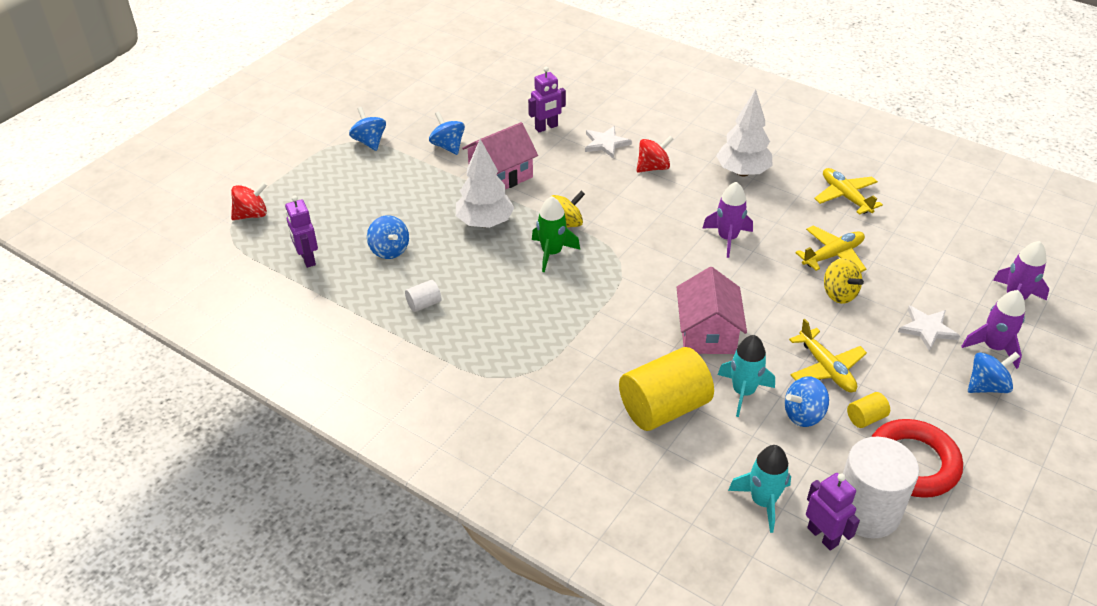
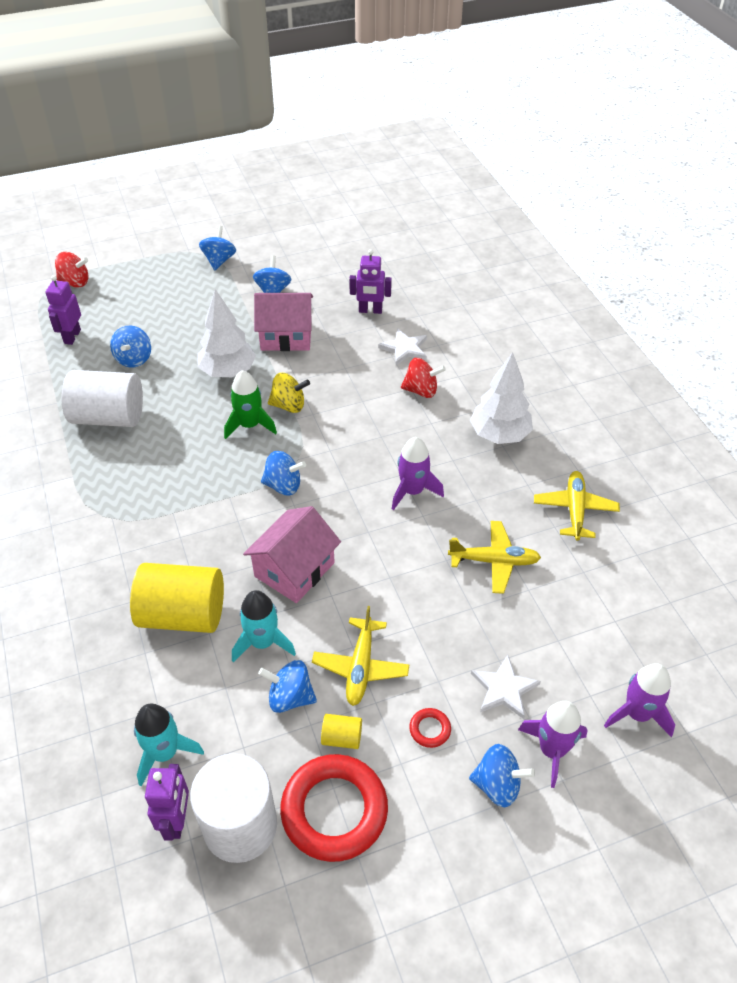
camera: 35 degrees right, 5 degrees up
white cylinder [405,280,441,312] -> white cylinder [61,370,143,427], size x2.29
yellow spinning top [824,258,864,304] -> none
none -> blue spinning top [261,451,306,496]
none -> red ring [409,708,451,748]

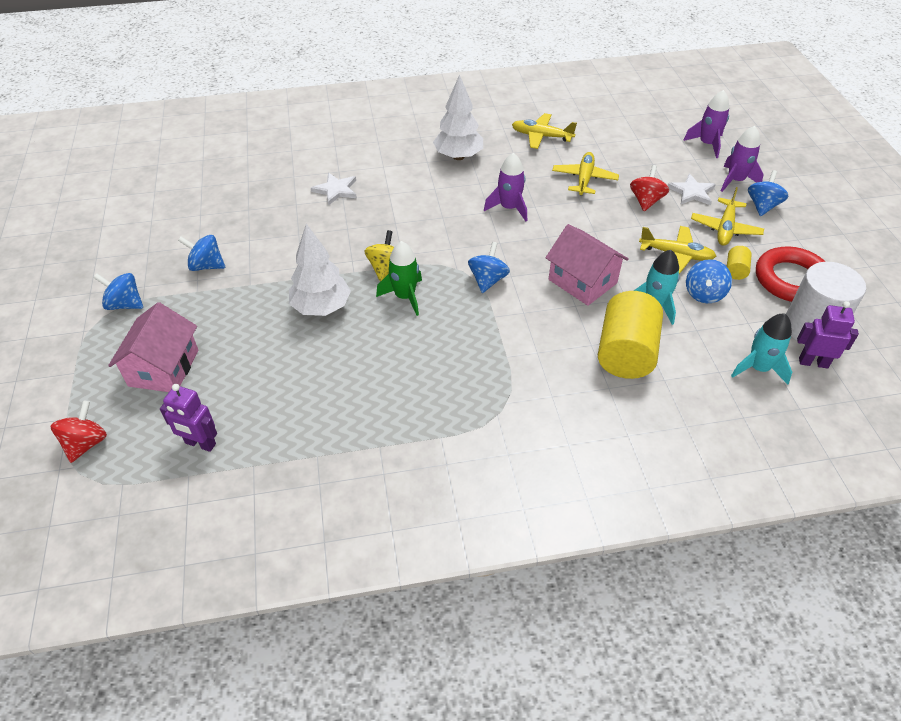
camera: 80 degrees left, 0 degrees up
white cylinder [61,370,143,427] -> none
blue spinning top [110,325,151,368] -> none
pink house [254,293,313,351] -> pink house moved to [108,302,198,392]
purple robot [349,249,392,314] -> none
red spinning top [401,358,446,398] -> red spinning top moved to [630,165,669,211]
red ring [409,708,451,748] -> yellow plane [691,187,764,246]

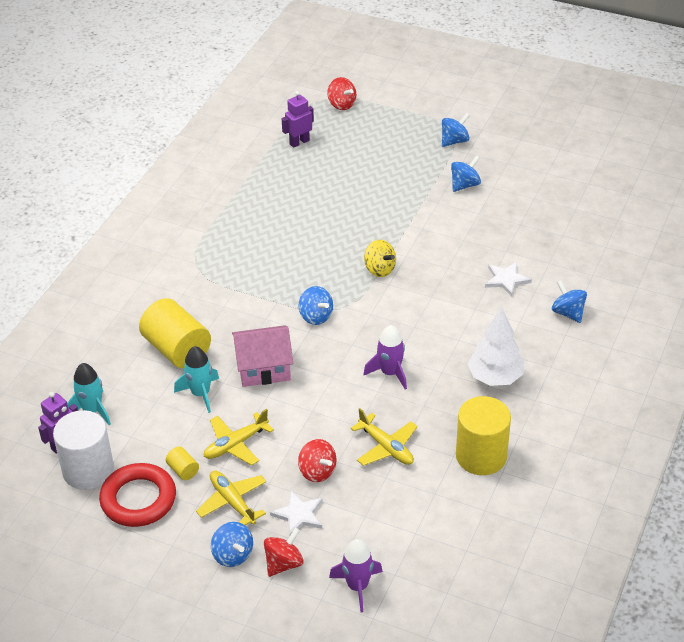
camera: 125 degrees right, 5 degrees down
pink house [108,302,198,392] -> none
white tree [289,224,351,316] -> none
green rocket [376,241,422,316] -> none
yellow plane [512,113,577,149] -> yellow cylinder [456,396,511,475]
blue spinning top [686,259,732,303] -> blue spinning top moved to [552,280,587,323]
purple rocket [721,126,764,192] -> red spinning top [264,528,304,577]

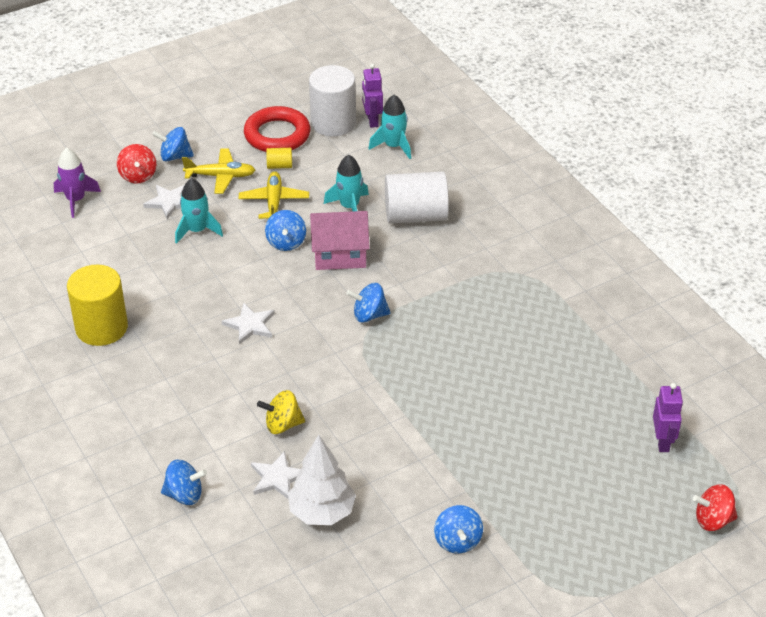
camera: 125 degrees right, 0 degrees up
yellow cylinder [139,298,211,368] -> white cylinder [385,171,449,223]
pink house [232,325,293,387] -> pink house turned 60 degrees clockwise [310,211,370,270]
red spinning top [298,439,337,482] -> turquoise rocket [175,178,223,244]
yellow plane [351,408,417,466] -> none
purple rocket [363,325,407,390] -> white star [222,303,275,344]
yellow spinning top [364,240,396,277] -> yellow spinning top moved to [257,390,305,434]
blue spinning top [442,113,470,147] -> blue spinning top moved to [265,210,306,251]
white tree [467,307,524,386] -> white tree moved to [288,435,356,525]

